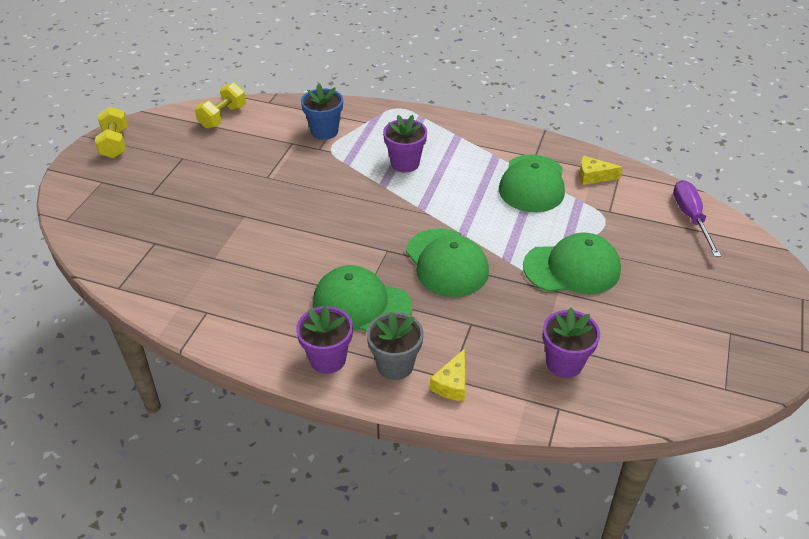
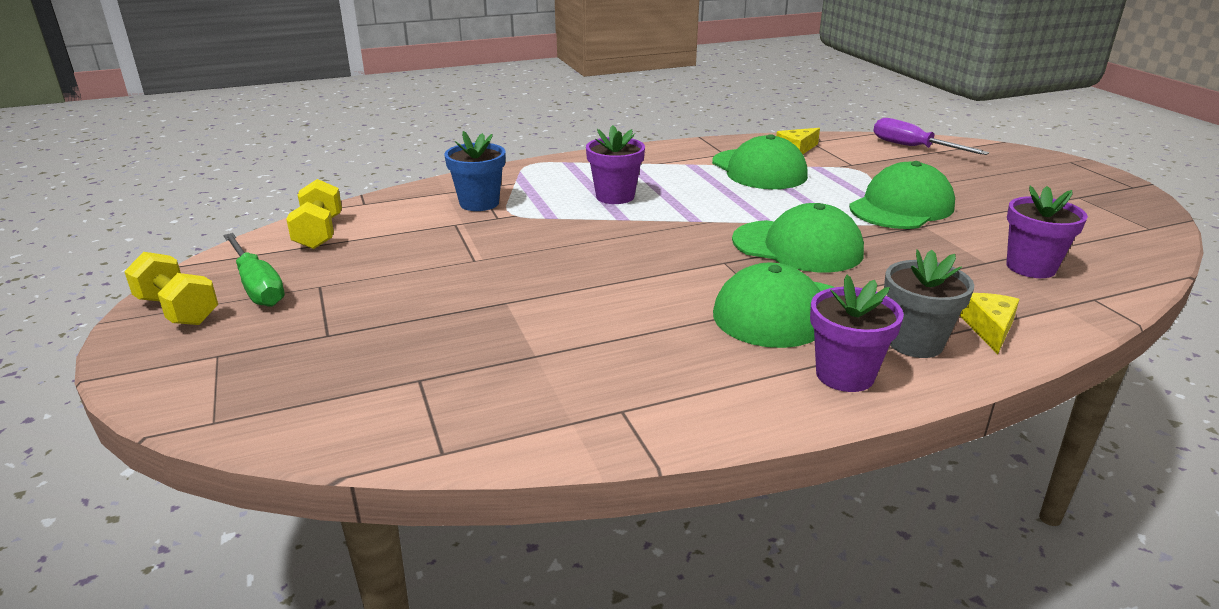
camera: 40 degrees left, 15 degrees down
yellow cheese [430,348,465,401] -> yellow cheese turned 150 degrees counterclockwise [960,293,1020,354]
none -> green screwdriver [223,233,285,307]

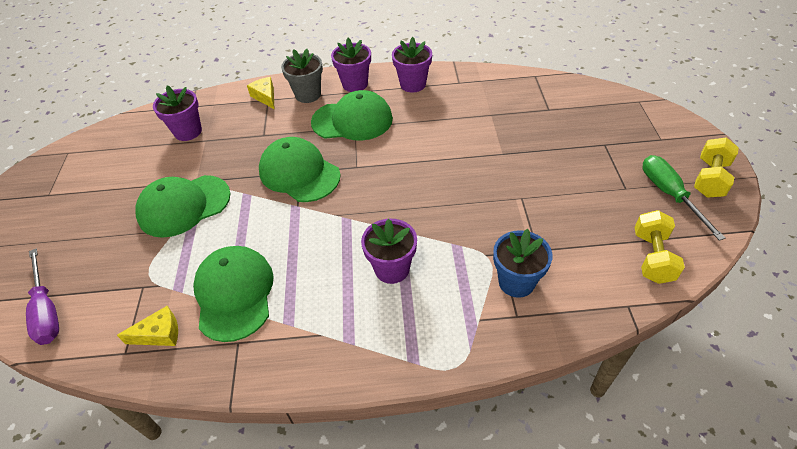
camera: 160 degrees left, 20 degrees up
yellow dumbbell [124,252,218,325] -> yellow dumbbell turned 60 degrees clockwise [694,137,739,198]
yellow cheese [960,293,1020,354] -> yellow cheese turned 120 degrees clockwise [247,77,274,109]
none -> purple flower pot [392,37,432,92]

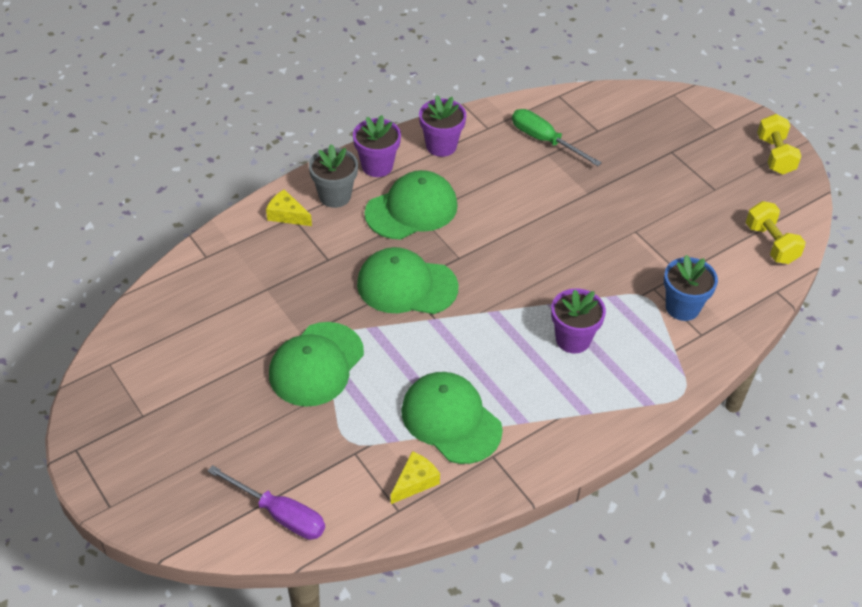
camera: 35 degrees left, 0 degrees up
purple flower pot [153,85,202,141] -> none
green screwdriver [642,155,725,241] -> green screwdriver moved to [512,109,602,166]

